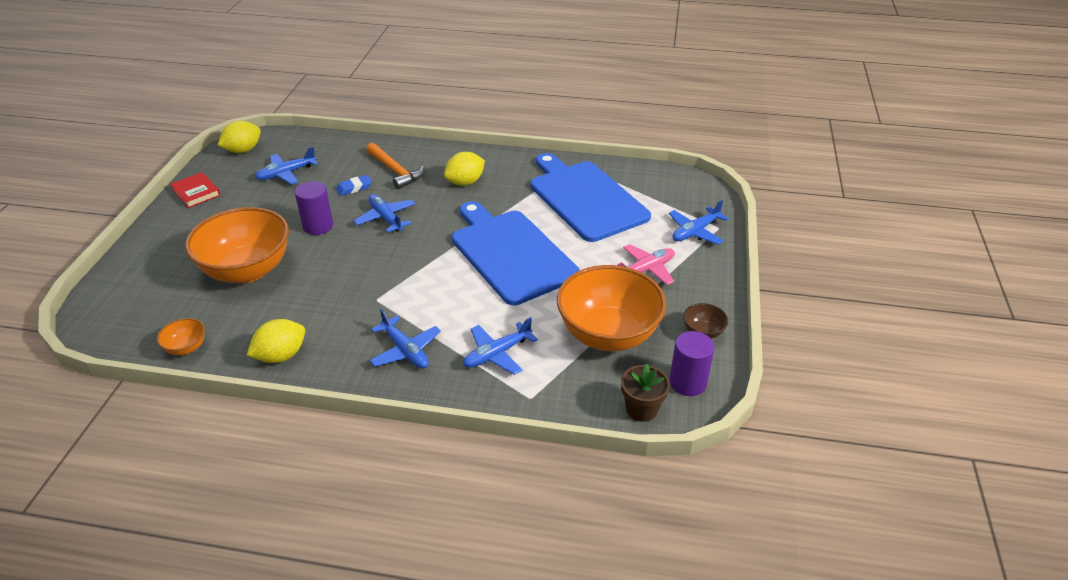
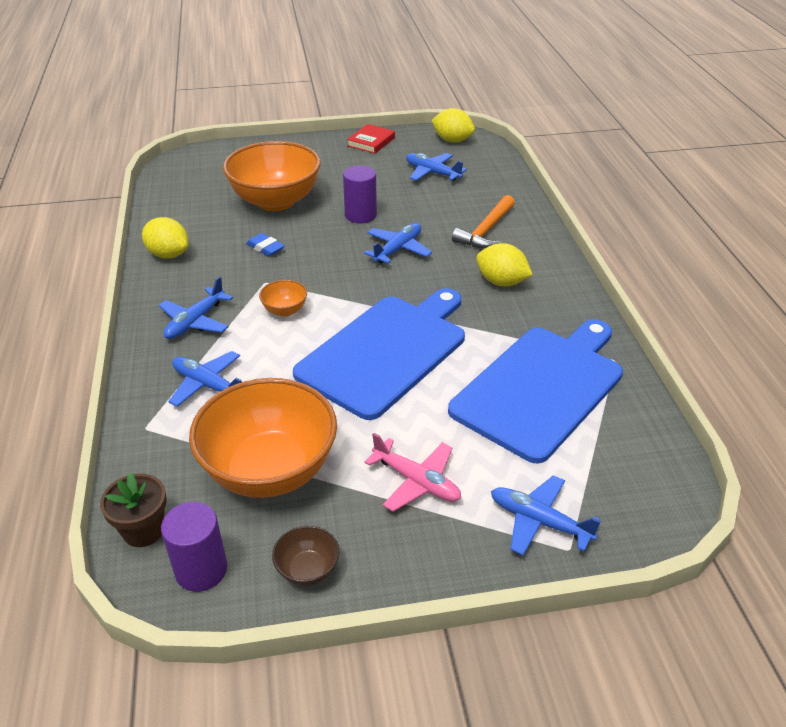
camera: 70 degrees right, 0 degrees up
orange bowl [157,318,205,355] -> orange bowl moved to [259,280,307,317]
blue eraser [336,175,372,196] -> blue eraser moved to [246,233,285,256]

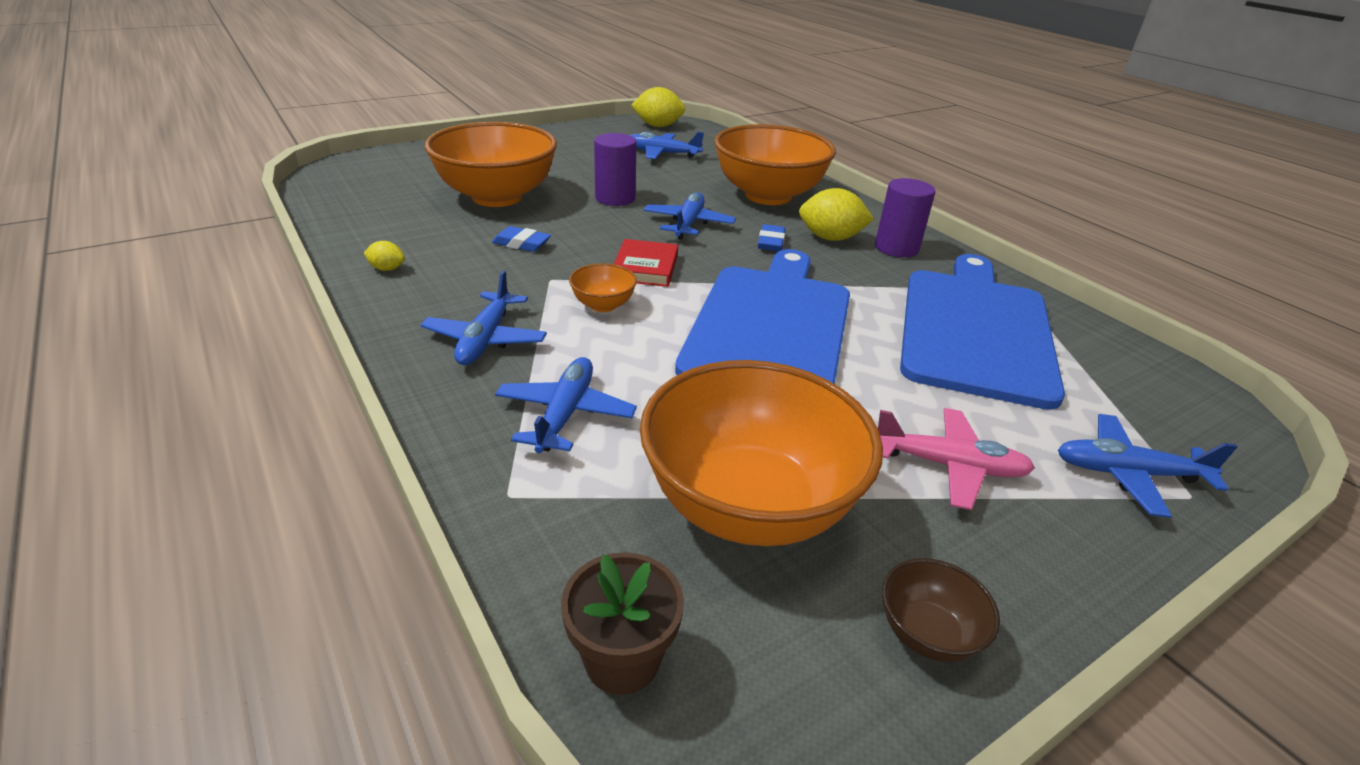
camera: 25 degrees left, 5 degrees down
yellow lemon [142,217,188,259] -> yellow lemon [364,241,405,271], size x0.51
purple cylinder [161,502,227,592] -> purple cylinder moved to [875,178,935,258]
blue plane [168,351,242,407] -> blue plane turned 90 degrees clockwise [495,357,637,453]
red book [347,124,395,154] -> red book moved to [614,239,678,287]
orange hammer [452,195,515,248] -> orange bowl [714,124,836,205]
none -> blue eraser [758,224,785,251]

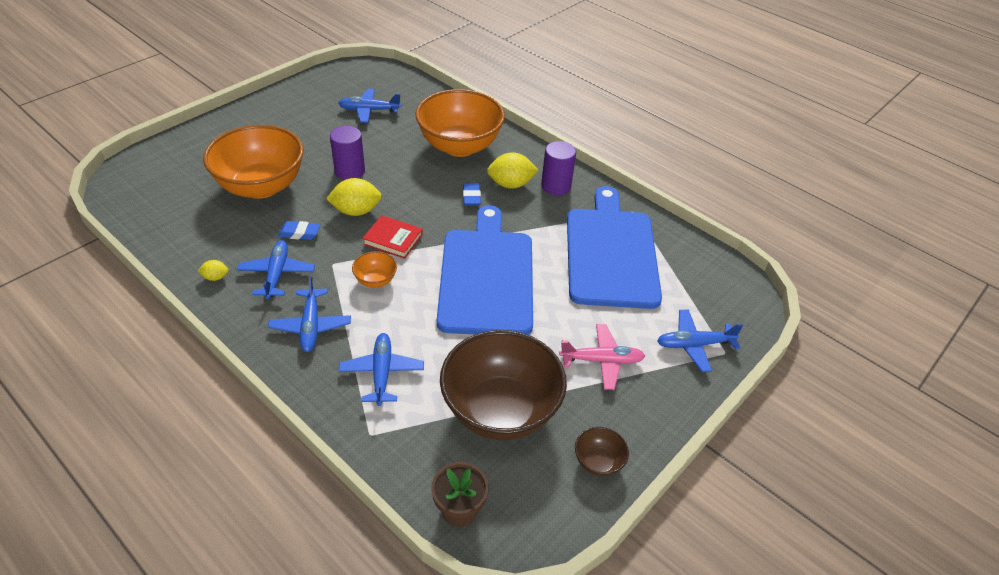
camera: 15 degrees left, 10 degrees up
red book [614,239,678,287] -> red book turned 60 degrees counterclockwise [362,215,423,259]
yellow lemon [631,87,685,127] -> yellow lemon moved to [326,178,382,216]
orange bowl [640,360,883,546] -> brown bowl [440,330,567,440]
blue plane [643,192,736,240] -> blue plane moved to [237,240,315,299]

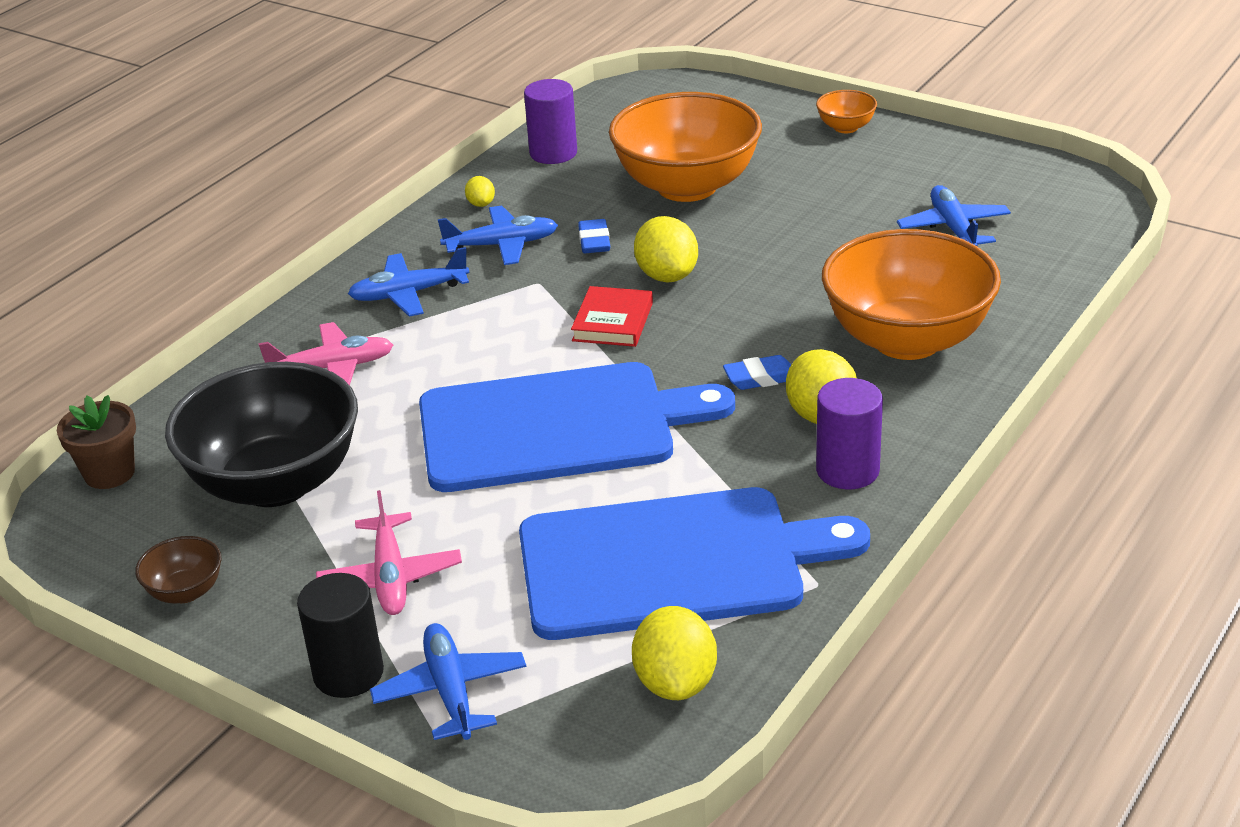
camera: 85 degrees right, 10 degrees down
purple cylinder [330,126,365,180] -> purple cylinder moved to [524,79,577,164]
blue plane [338,333,424,406] -> pink plane [259,322,393,386]
orange bowl [352,251,397,288] -> orange bowl moved to [816,90,877,133]
brown bowl [440,330,567,440] -> black bowl [165,362,358,507]
none -> black cylinder [297,573,384,698]
none -> yellow lemon [632,606,717,700]

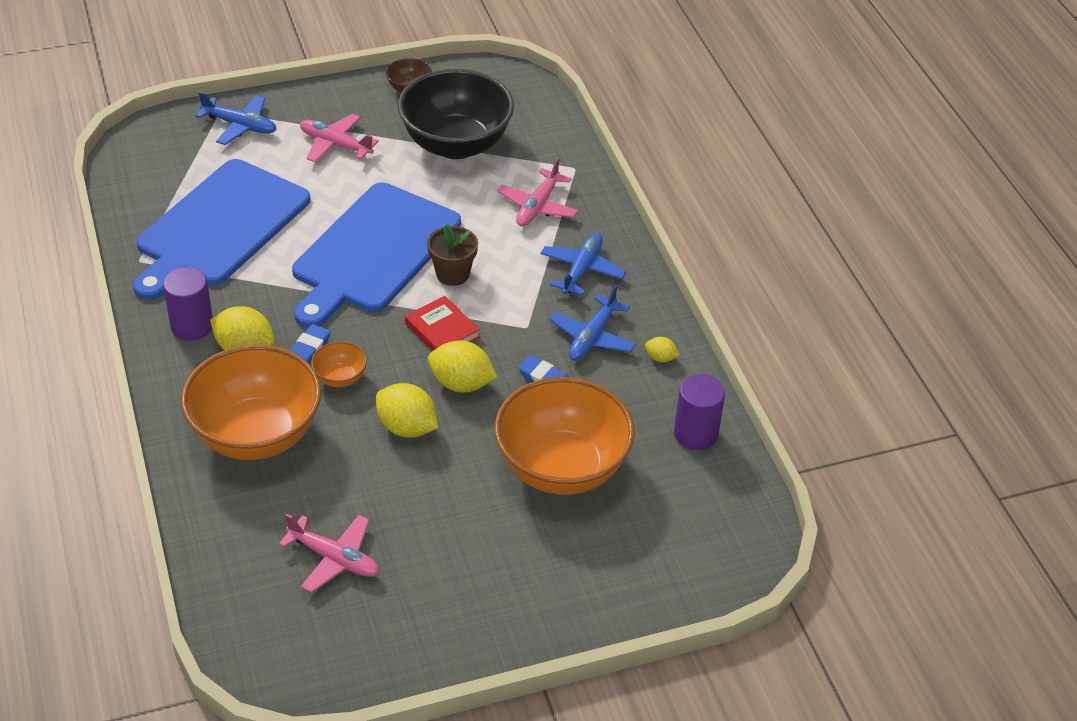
camera: 125 degrees right, 10 degrees up
brown flower pot [57,395,136,489] -> brown flower pot moved to [427,224,478,286]
black cylinder [297,573,384,698] -> none
yellow lemon [632,606,717,700] -> yellow lemon moved to [376,383,438,438]
orange bowl [816,90,877,133] -> orange bowl moved to [311,342,367,387]
blue plane [897,185,1011,247] -> pink plane [279,513,379,593]

